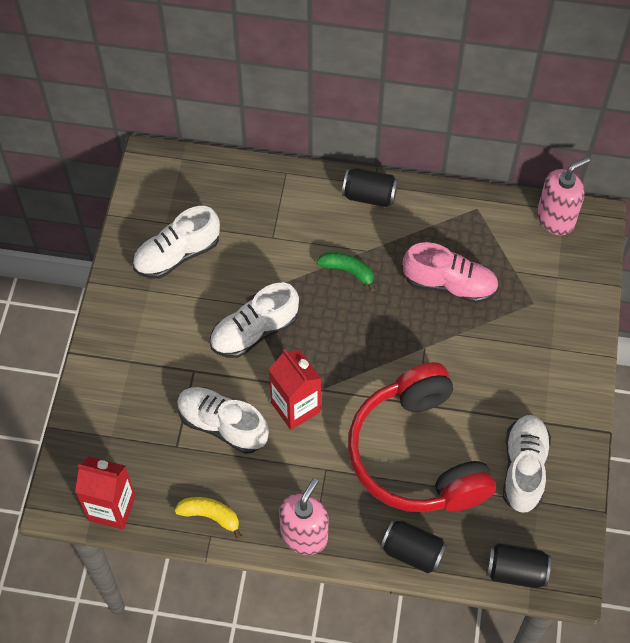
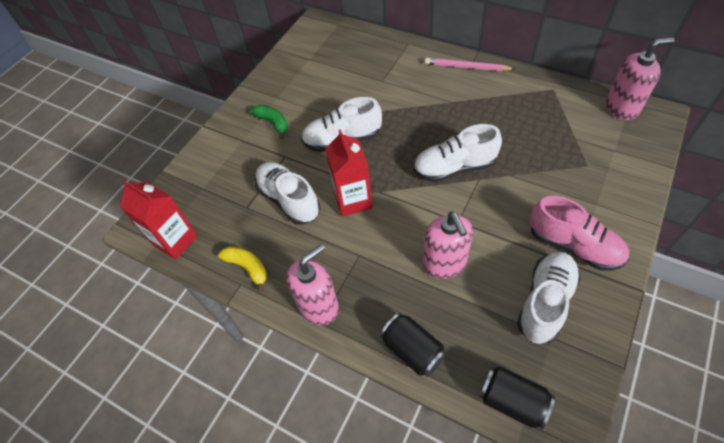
camera: 25 degrees right, 5 degrees down
white shoe [133,206,220,279] -> white shoe moved to [414,124,502,182]
green banana [316,252,375,292] -> green banana moved to [250,105,288,139]
black can [342,168,398,207] -> pink pencil [425,58,515,71]
red headphones [348,362,496,512] -> pink soap dispenser [423,212,473,279]
pink shoe [403,242,499,303] -> pink shoe moved to [530,196,629,271]

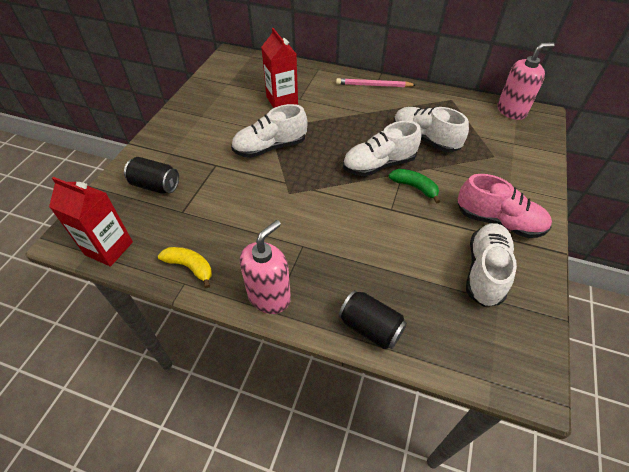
camera: 15 degrees left, 5 degrees down
green banana [250,105,288,139] -> green banana moved to [389,169,440,204]
white shoe [255,162,320,225] -> white shoe moved to [394,107,469,152]
red carton [325,129,372,217] -> red carton moved to [261,28,298,108]
pink soap dispenser [423,212,473,279] -> none
black can [479,366,555,429] -> black can moved to [124,157,179,194]

